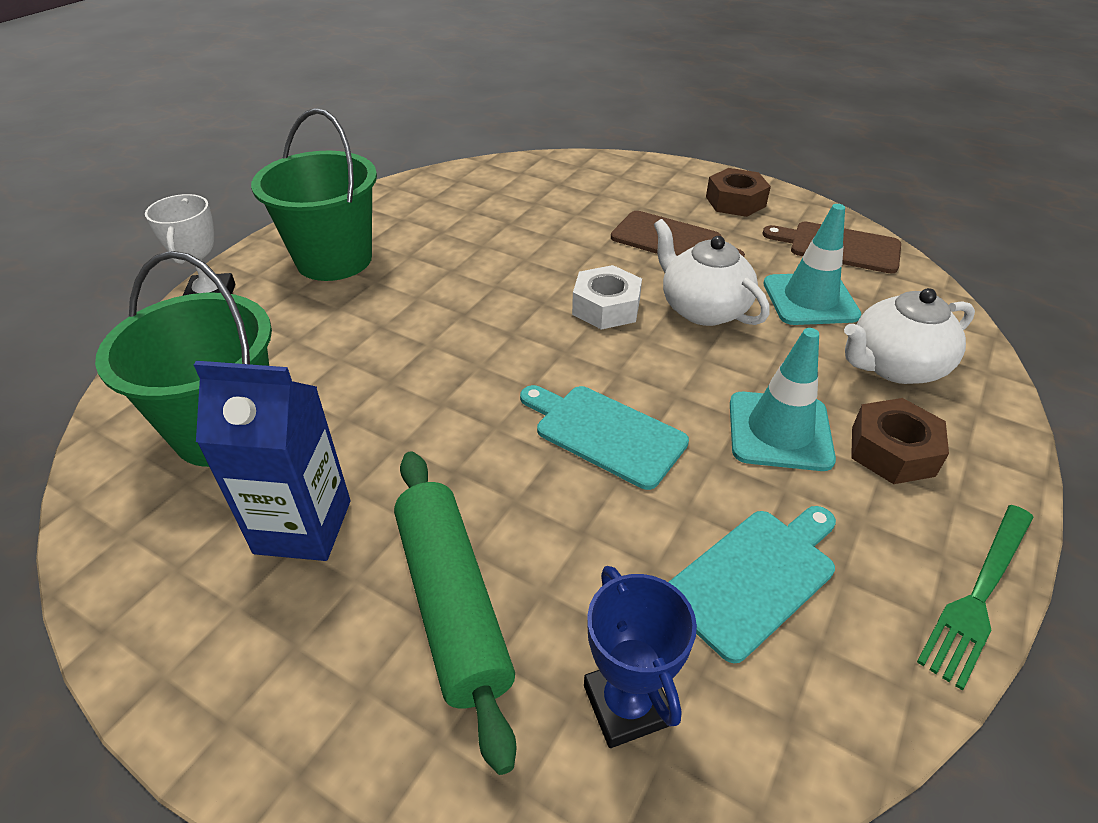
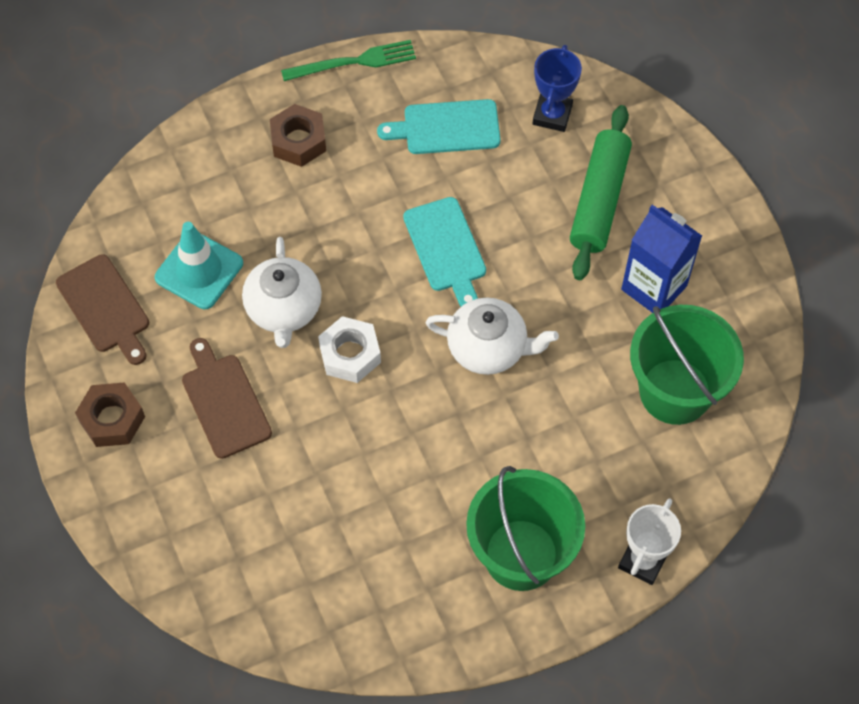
camera: 145 degrees left, 20 degrees up
turquoise traffic cone [730,328,836,471] -> none
white teapot [844,288,975,384] -> white teapot moved to [426,297,559,375]

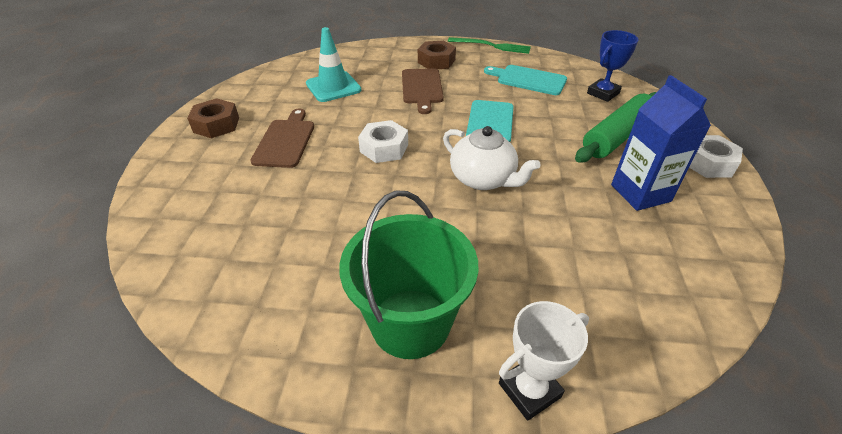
camera: 30 degrees right, 20 degrees down
brown cutting board [56,254,149,365] -> brown cutting board moved to [402,68,444,114]
white teapot [242,237,322,348] -> none
green bucket [630,305,744,425] -> none
none -> white nut [689,135,743,178]

